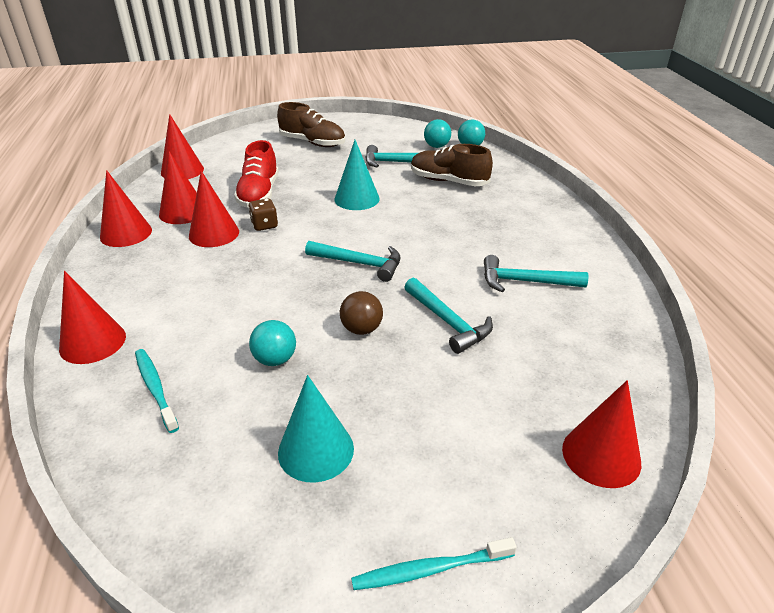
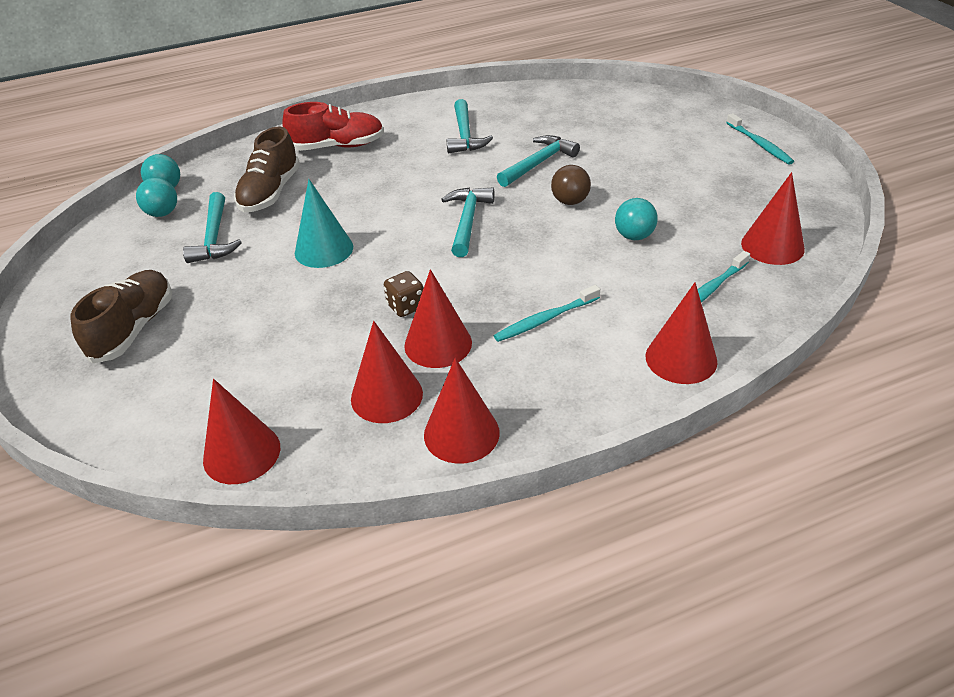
camera: 100 degrees left, 5 degrees up
red shoe [234,140,279,208] -> red shoe moved to [282,102,384,151]
turquoise cone [278,375,354,483] -> none
red cone [562,380,641,488] -> red cone moved to [741,172,805,265]
none -> turquoise toothbrush [494,285,600,342]

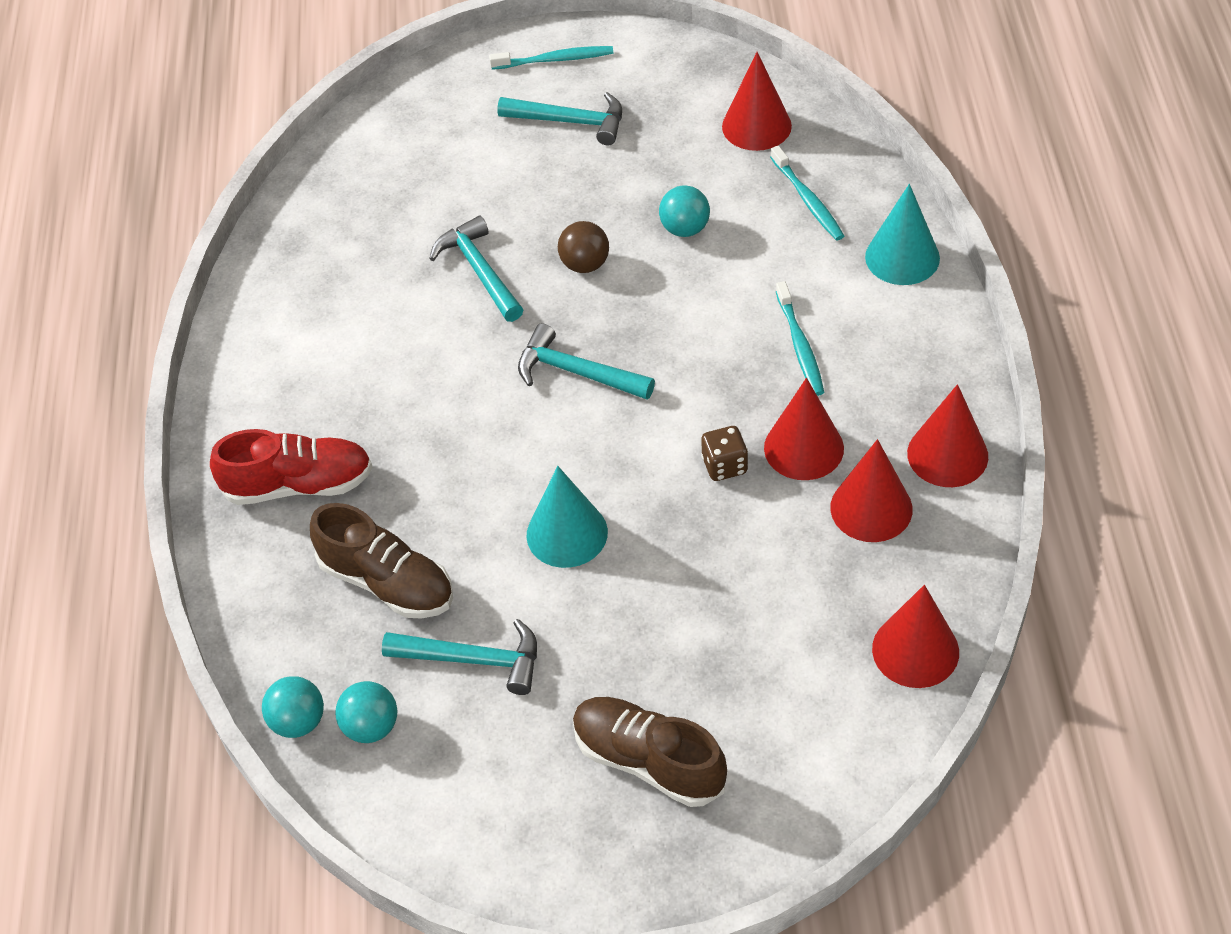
camera: 70 degrees left, 10 degrees up
red shoe [282,102,384,151] -> red shoe turned 75 degrees clockwise [210,429,372,505]
turquoise hammer [446,99,493,153] -> turquoise hammer moved to [497,92,622,145]
red cone [646,282,717,384] -> turquoise cone [865,184,940,285]

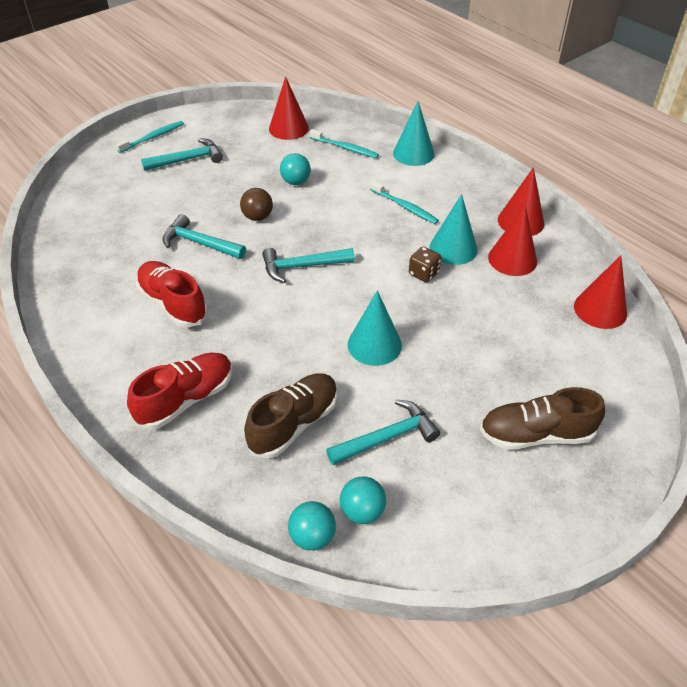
camera: 40 degrees left, 5 degrees down
brown shoe [310,503,453,619] -> brown shoe turned 45 degrees counterclockwise [244,374,337,459]
red cone [764,378,844,480] -> turquoise cone [430,194,478,265]
none -> red shoe [136,261,208,327]

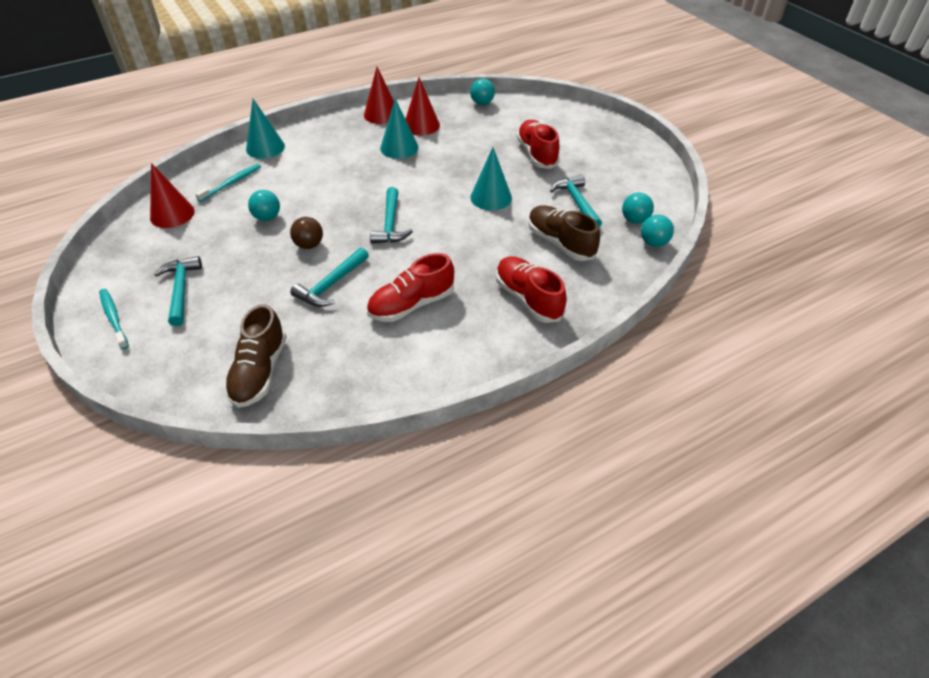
camera: 80 degrees left, 0 degrees up
turquoise toothbrush [370,181,439,224] -> none
brown dice [409,246,441,282] -> none
brown shoe [480,387,605,450] -> brown shoe moved to [224,304,287,408]
red cone [574,255,627,329] -> turquoise ball [470,79,495,105]
none -> red shoe [516,120,560,169]

